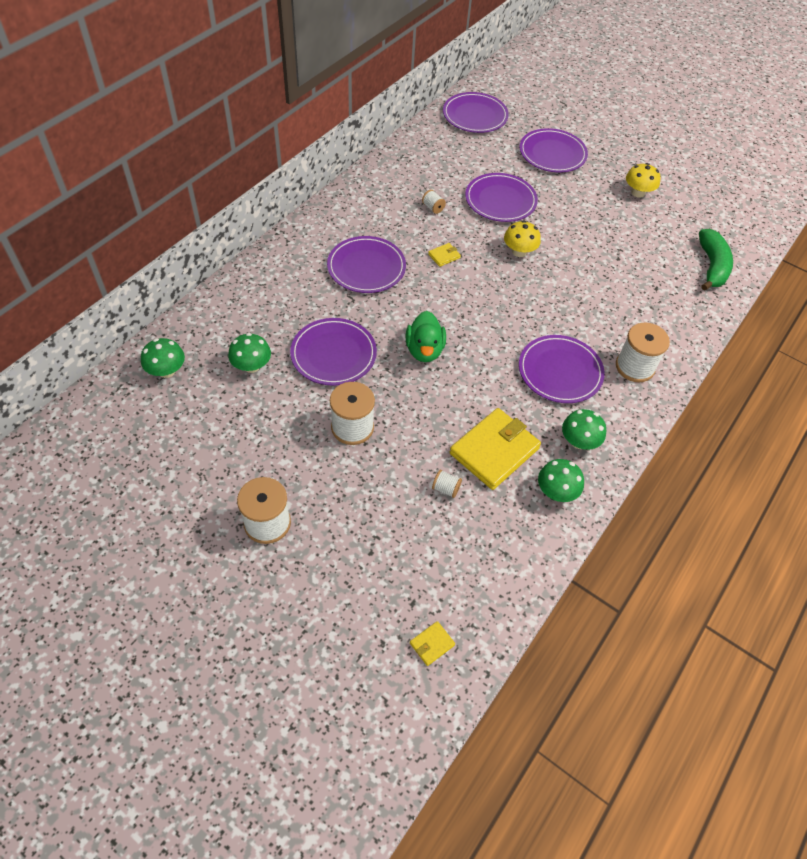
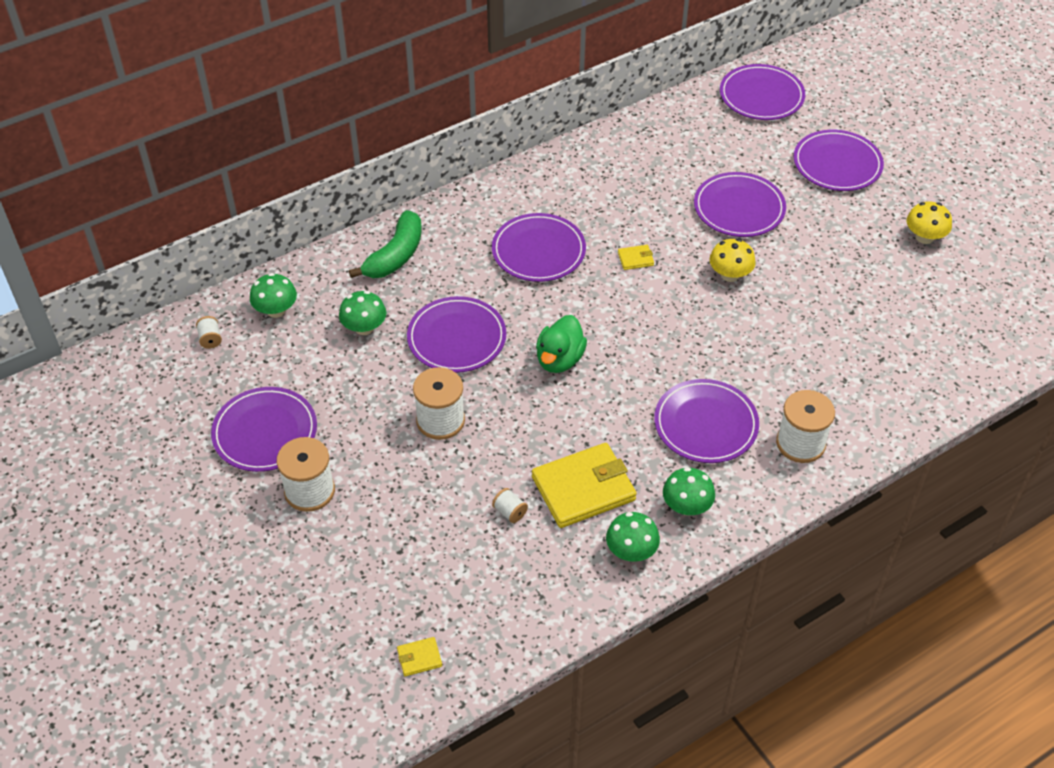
camera: 25 degrees right, 5 degrees down
white spool [422,190,446,214] -> white spool moved to [196,316,222,349]
green banana [699,229,733,291] -> green banana moved to [349,210,422,278]
none -> purple plate [211,387,317,472]

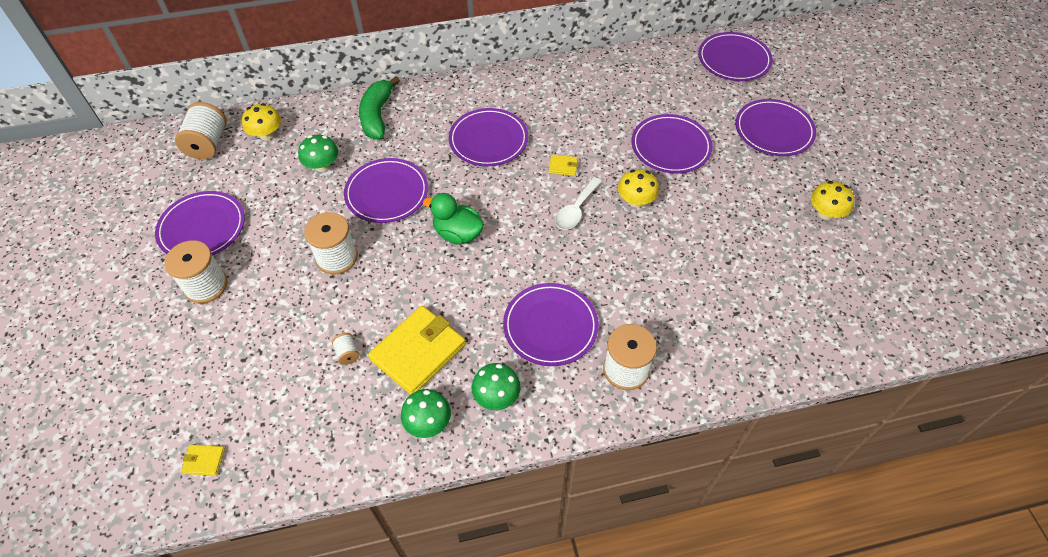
camera: 20 degrees right, 5 degrees up
white spool [196,316,222,349] -> white spool [175,102,227,160], size x2.14
green mushroom [250,273,297,318] -> yellow mushroom [242,103,281,141]
green banana [349,210,422,278] -> green banana turned 135 degrees clockwise [359,76,400,139]
yellow wallet [532,443,637,528] -> yellow wallet turned 45 degrees counterclockwise [368,306,466,395]
green duck [536,315,587,373] -> green duck turned 75 degrees clockwise [423,193,484,245]
none -> white spoon [555,177,602,230]

